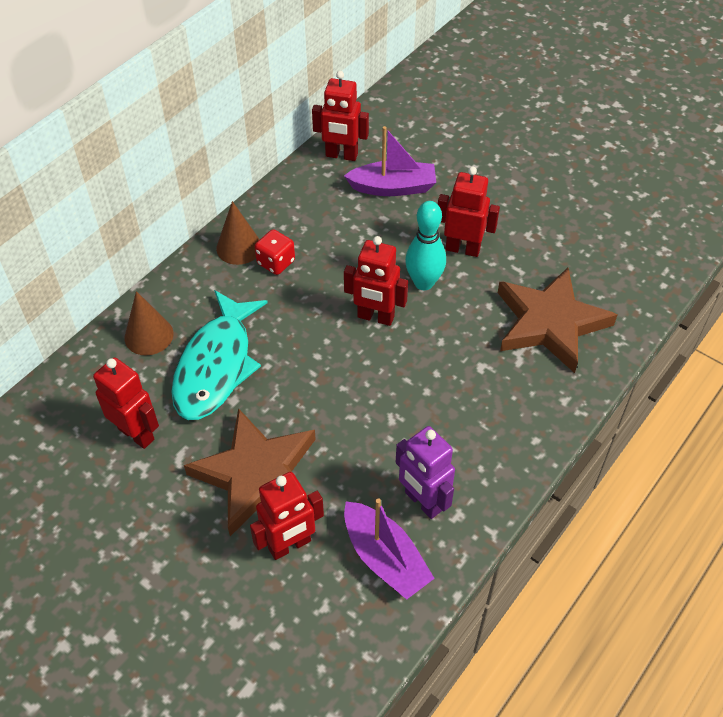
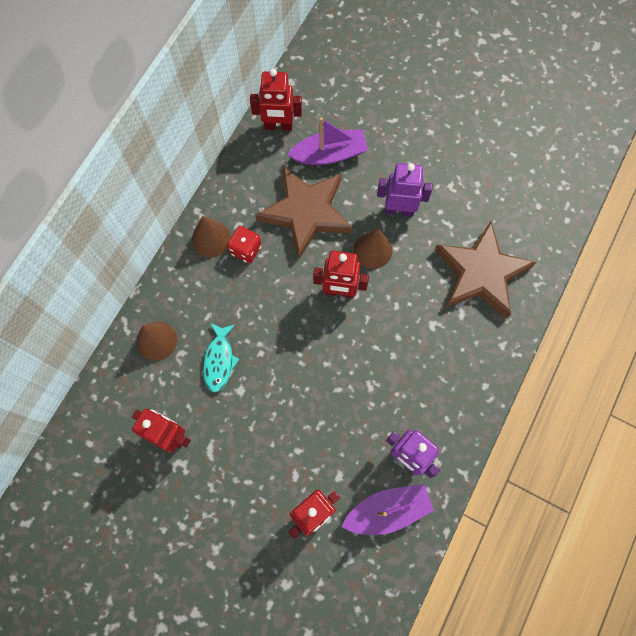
camera: 10 degrees left, 20 degrees up
turquoise fish [171,290,268,420] -> turquoise fish [203,323,239,392], size x0.54
brown star [184,408,316,536] -> brown star moved to [255,166,353,259]
purple boat [344,498,435,600] -> purple boat turned 60 degrees counterclockwise [341,484,434,535]
turquoise bowling pin [405,201,446,290] -> brown cone [353,228,393,269]
red robot [438,167,500,257] -> purple robot [377,163,433,217]

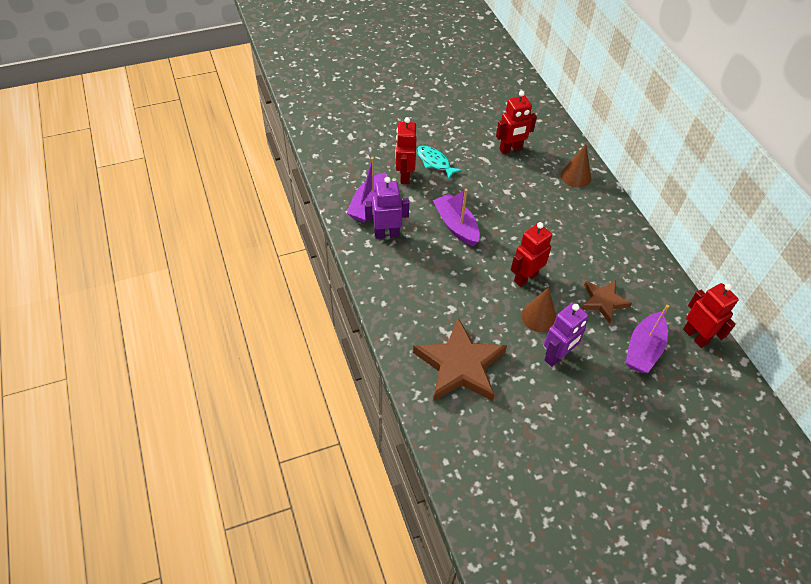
camera: 130 degrees right, 20 degrees down
brown cone [192,216,231,257] -> none
turquoise fish [203,323,239,392] -> turquoise fish moved to [417,146,462,180]
red dice [227,226,262,263] -> none
red robot [250,69,302,131] -> red robot turned 105 degrees clockwise [683,283,739,348]
brown star [255,166,353,259] -> brown star [581,280,632,323], size x0.57
none -> purple boat [433,189,480,246]

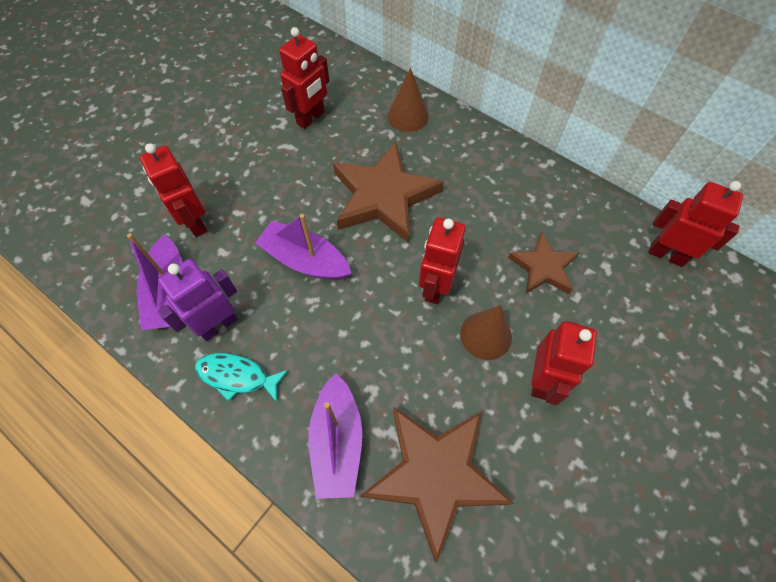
camera: 30 degrees left, 10 degrees up
turquoise fish [417,146,462,180] -> turquoise fish moved to [195,353,288,402]
purple robot [544,303,588,367] -> red robot [531,321,597,405]
purple boat [626,305,669,373] -> purple boat moved to [308,373,362,499]
none -> brown star [333,142,444,243]

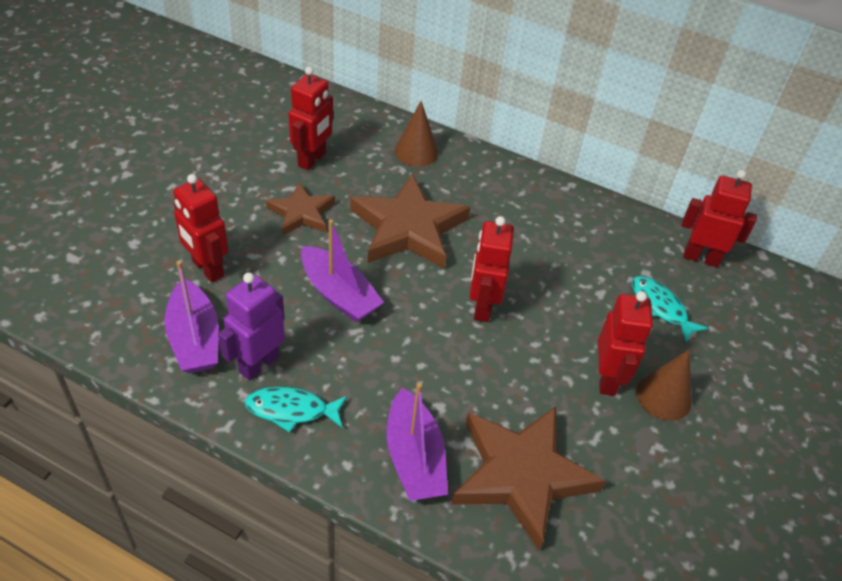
camera: 15 degrees left, 15 degrees down
purple boat [255,214,352,280] -> purple boat turned 150 degrees counterclockwise [301,219,384,322]
brown cone [460,305,512,360] -> brown cone moved to [637,350,692,421]
brown star [508,231,579,294] -> brown star moved to [266,182,335,235]
none -> turquoise fish [632,276,708,342]

